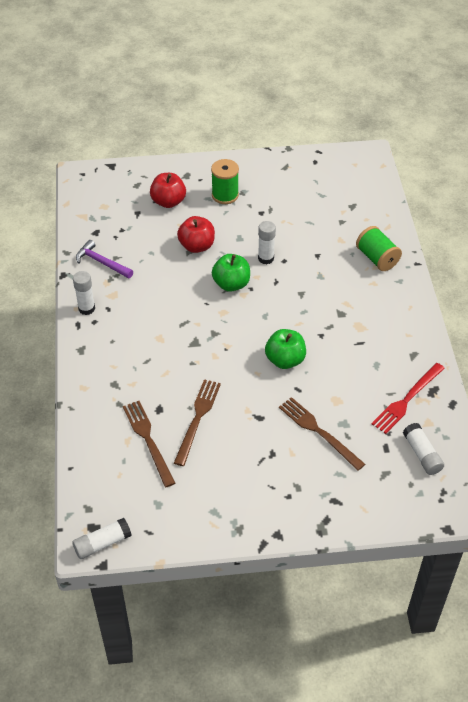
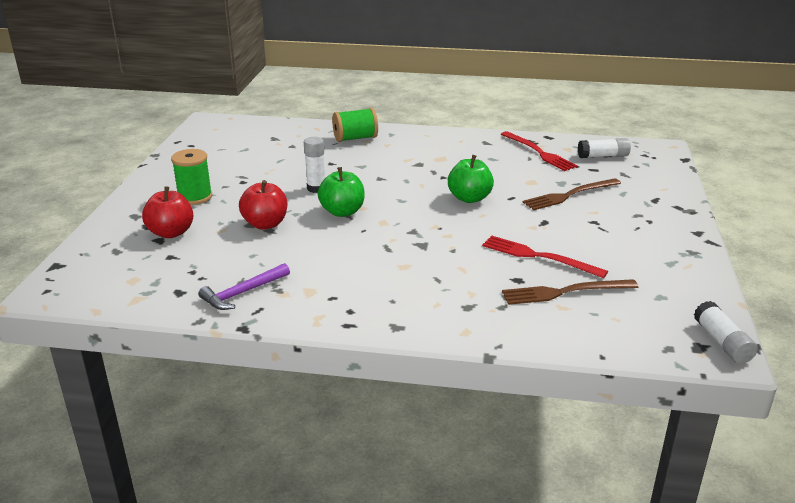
camera: 75 degrees left, 20 degrees down
white glue stick [73,271,95,315] -> none
brown fork [174,379,221,466] -> red fork [482,236,608,278]

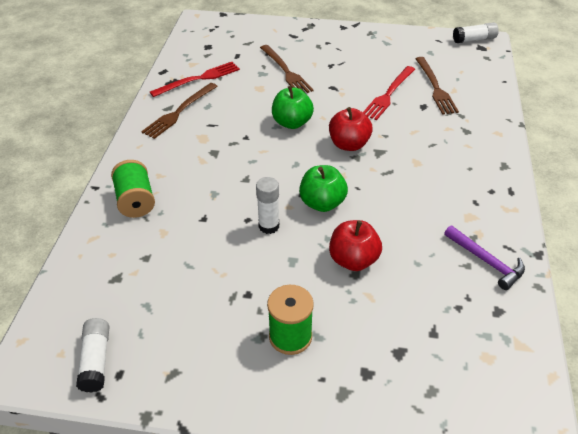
camera: 90 degrees left, 15 degrees up
red apple [142,186,193,238] -> red apple moved to [329,107,373,151]
white glue stick [578,138,631,158] -> white glue stick moved to [76,318,110,393]
none -> brown fork [141,83,218,139]

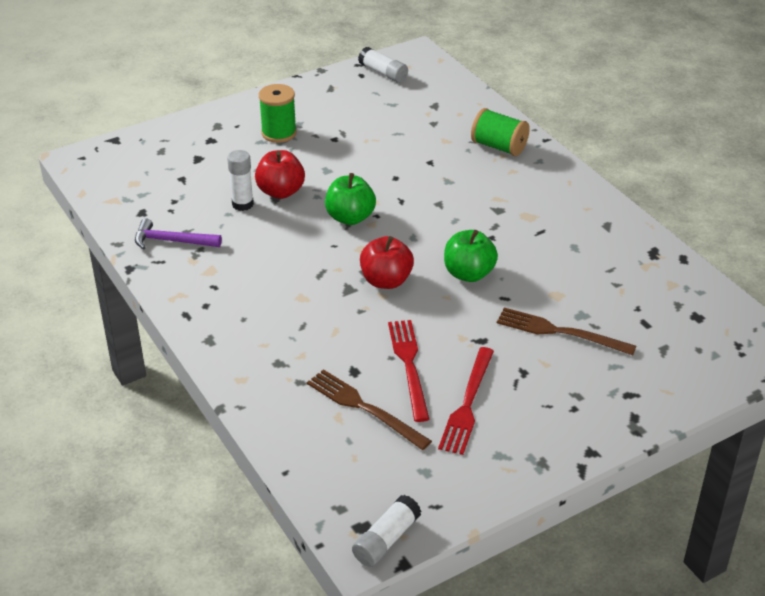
camera: 140 degrees right, 5 degrees down
brown fork [141,83,218,139] -> none
red fork [150,62,240,97] -> red fork moved to [438,347,494,455]
white glue stick [256,177,279,234] -> white glue stick moved to [227,150,254,211]

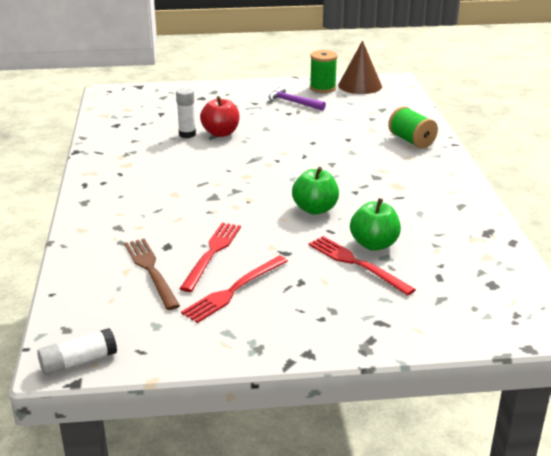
camera: 25 degrees right, 10 degrees down
purple hammer [135,218,222,250] -> purple hammer moved to [269,86,326,111]
green spool [259,84,297,143] -> green spool moved to [310,50,337,93]
green apple [325,173,376,225] -> green apple moved to [350,198,401,251]
white glue stick [358,47,408,83] -> brown cone [338,40,382,94]
red apple [360,236,414,289] -> none
brown fork [497,307,636,355] -> red fork [308,236,416,296]

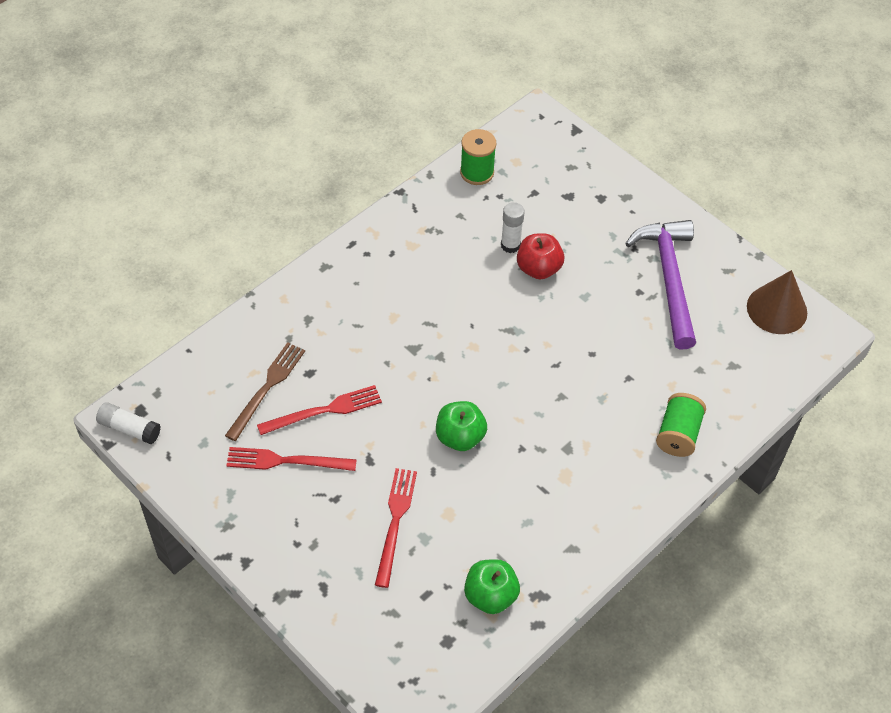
camera: 50 degrees right, 25 degrees up
purple hammer [269,86,326,111] -> purple hammer [625,220,696,350], size x1.88
green spool [310,50,337,93] -> green spool moved to [460,129,497,185]
green apple [350,198,401,251] -> green apple moved to [464,559,520,614]

